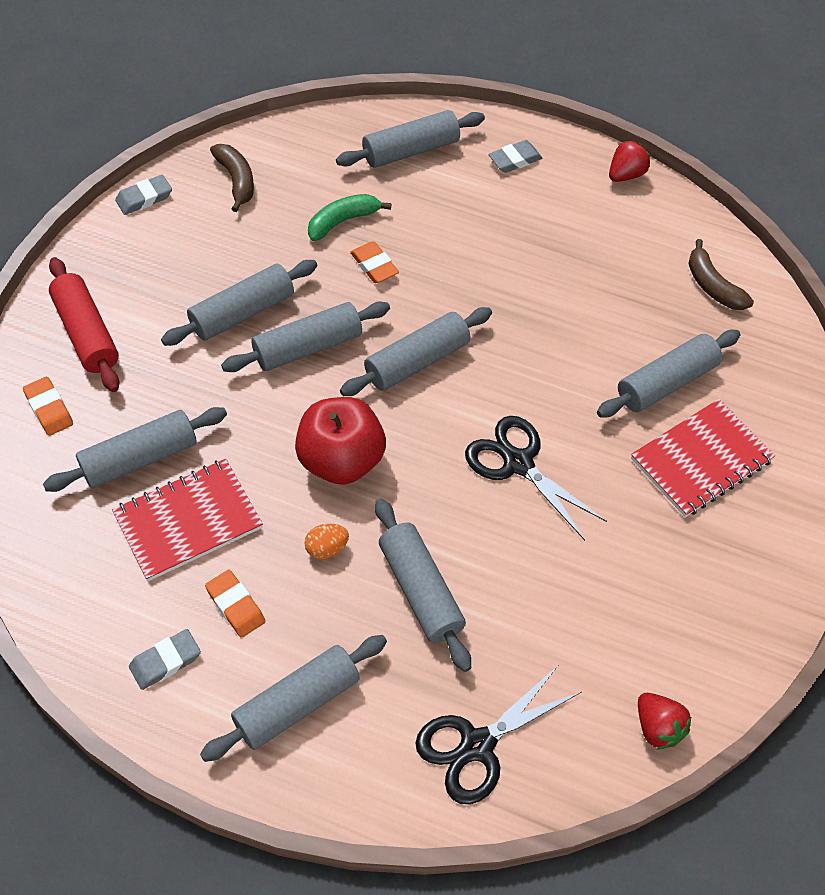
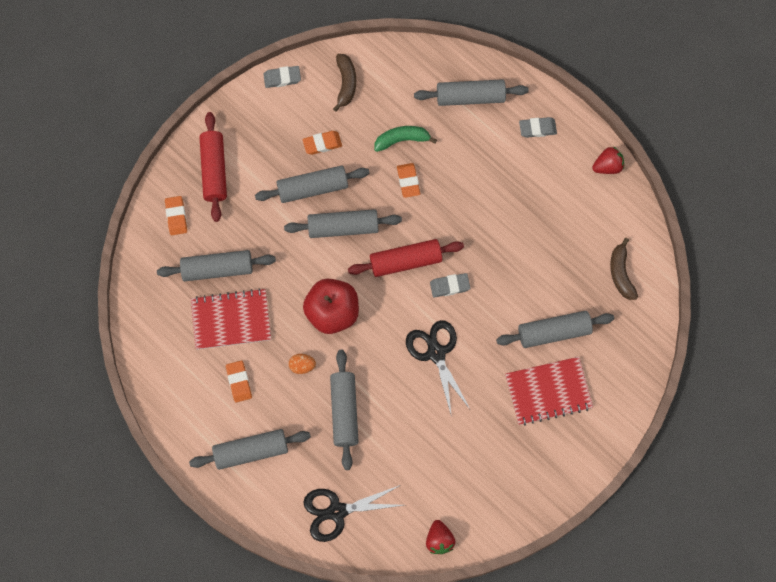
camera: 25 degrees right, 15 degrees up
grey eraser [129,629,201,690] -> grey eraser moved to [430,273,470,297]
grey rolling pin [340,307,492,396] -> red rolling pin [348,239,464,277]
none -> orange eraser [302,131,342,155]

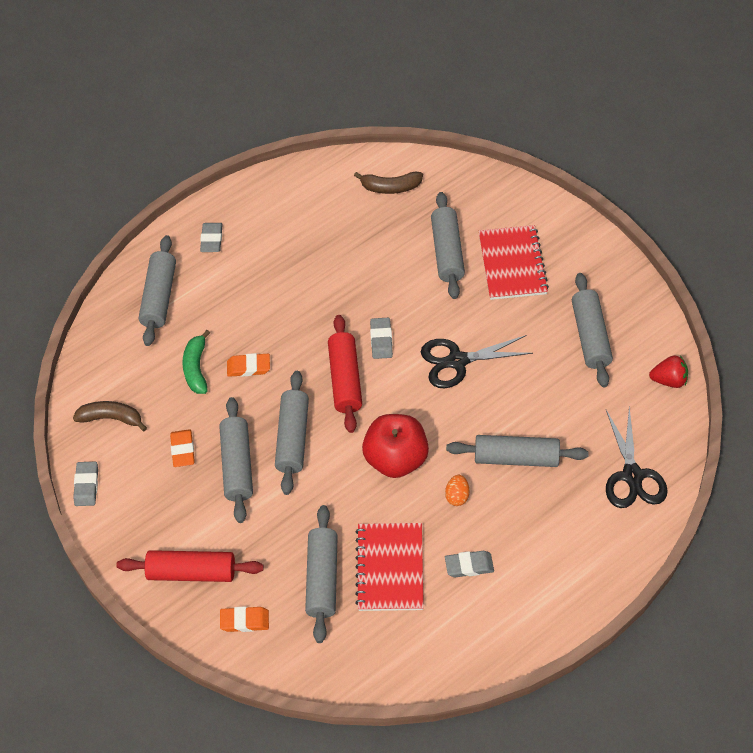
camera: 80 degrees left, 15 degrees down
grey rolling pin [189,429,311,470] -> grey rolling pin moved to [572,273,613,387]
orange eraser [226,361,252,402] -> grey eraser [445,551,494,577]
red strawberry [592,146,624,174] -> none

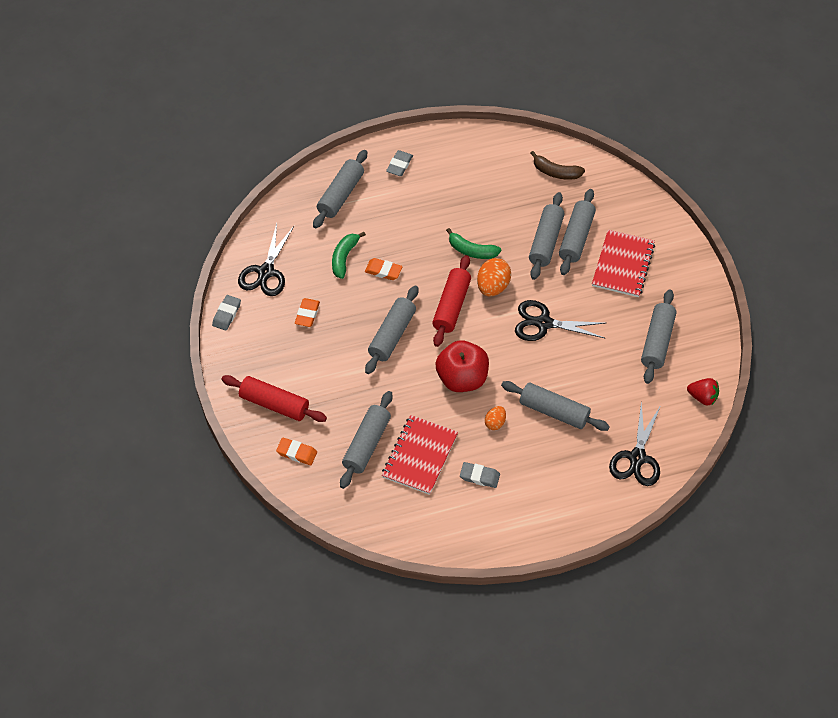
camera: 20 degrees right, 0 degrees up
brown banana [73,401,147,431] -> black scissors [238,224,294,296]
grey rolling pin [219,397,253,523] -> grey rolling pin moved to [529,192,565,280]
grey eraser [370,318,393,359] -> orange egg [477,258,511,296]
none -> green banana [446,228,501,259]

